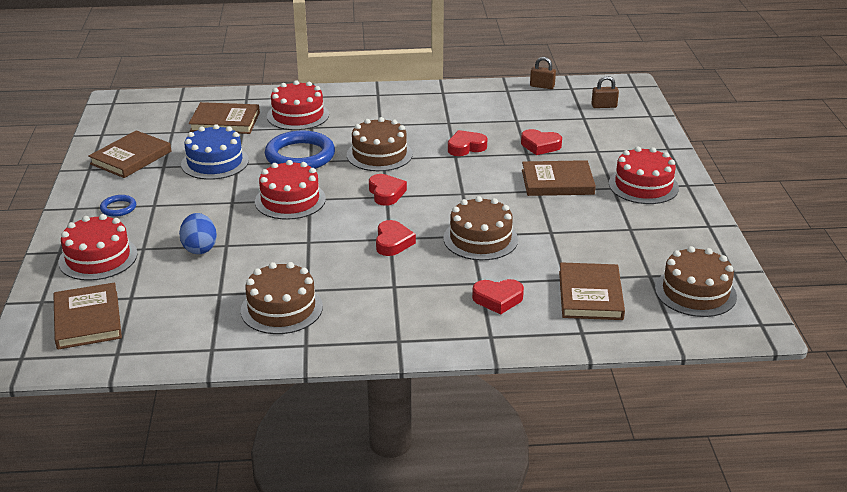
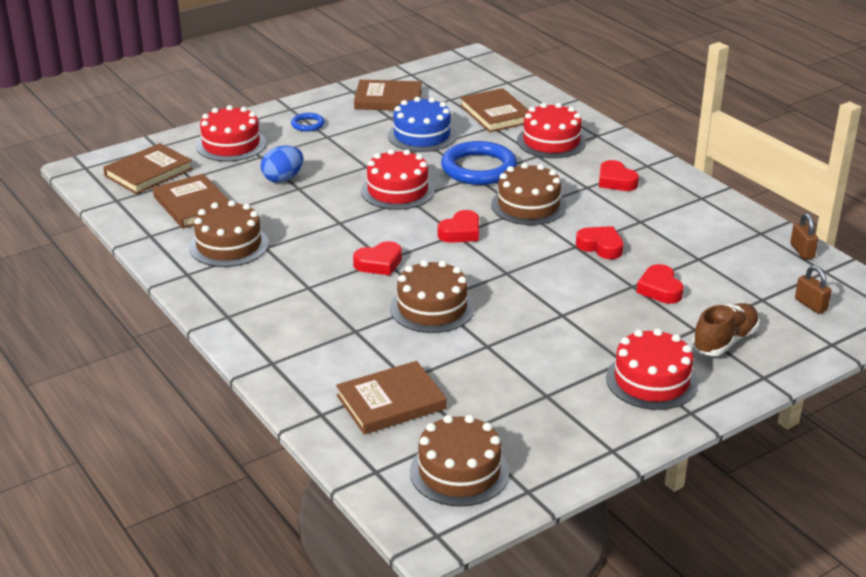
camera: 60 degrees right, 0 degrees up
red heart [472,279,524,315] -> red heart moved to [599,160,639,191]
brown book [522,160,596,196] -> brown book moved to [153,174,230,229]
none -> brown shoe [692,303,759,356]

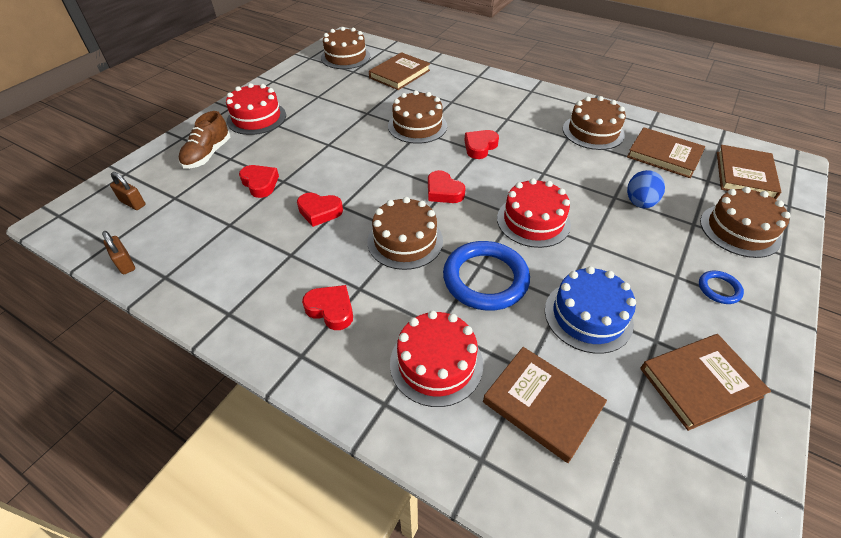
camera: 155 degrees right, 15 degrees up
red cake [196,105,266,162] -> brown cake [700,187,791,258]
red heart [438,210,479,243] -> red heart turned 60 degrees counterclockwise [428,170,466,203]

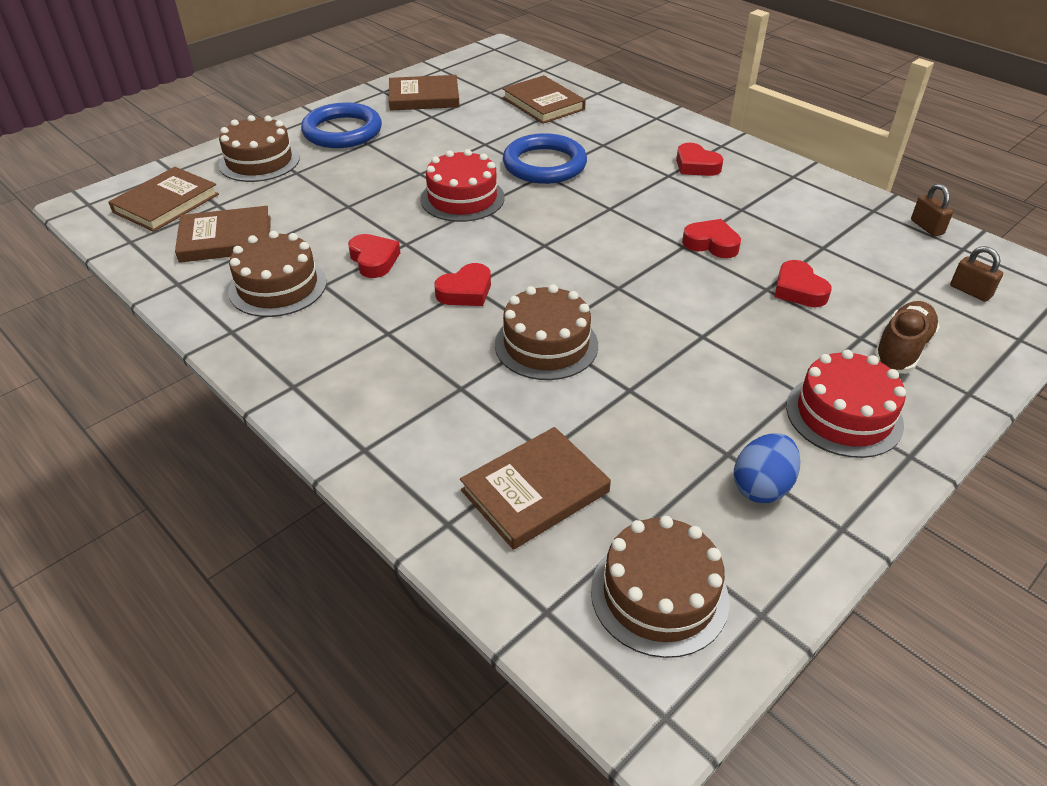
camera: 165 degrees left, 5 degrees down
brown cake [367,197,443,270] -> none
red cake [390,310,483,407] -> none
red heart [428,170,466,203] -> red heart moved to [348,234,400,278]
blue cake [545,266,636,354] -> none
brown book [627,127,705,178] -> brown book turned 60 degrees counterclockwise [175,206,270,263]
blue egg [627,170,665,208] -> blue egg moved to [734,433,800,503]
blue ring [699,271,744,304] -> blue ring [301,102,382,148], size x2.13

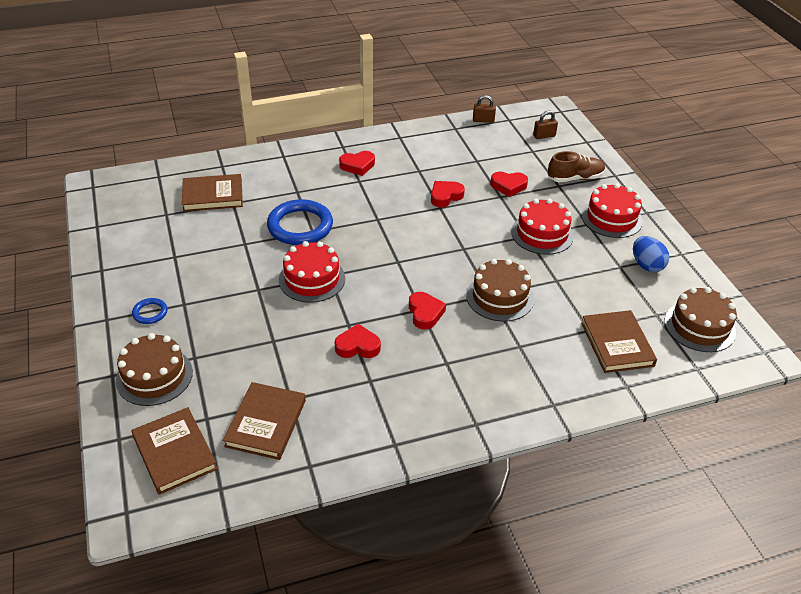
camera: 65 degrees left, 0 degrees up
brown cake [228,231,326,317] -> none
blue ring [301,102,382,148] -> blue ring [132,298,168,324], size x0.47
brown book [389,75,460,111] -> none
brown shoe [874,301,940,374] -> brown shoe turned 105 degrees clockwise [548,151,605,182]
none -> red cake [511,198,574,255]

